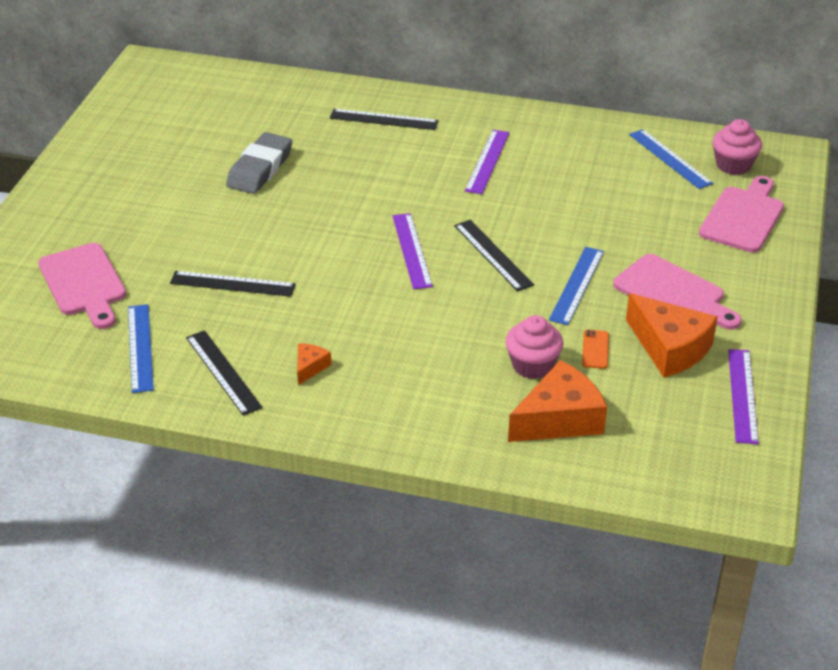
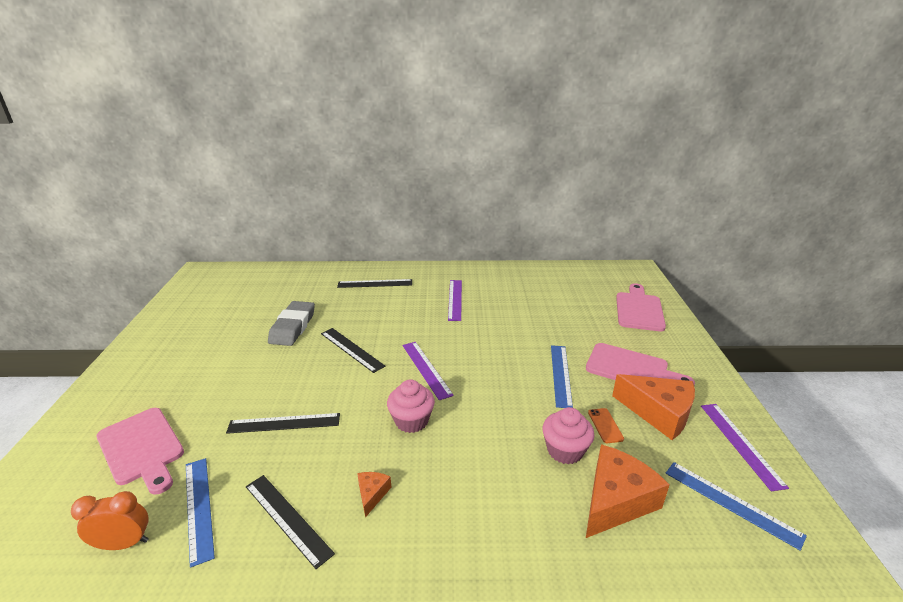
camera: 15 degrees left, 10 degrees down
black ruler [454,220,534,291] -> black ruler moved to [321,328,385,373]
blue ruler [629,129,713,189] -> blue ruler moved to [666,462,807,551]
pink cupcake [713,119,762,175] -> pink cupcake moved to [387,379,435,433]
none -> orange clock [71,491,149,550]

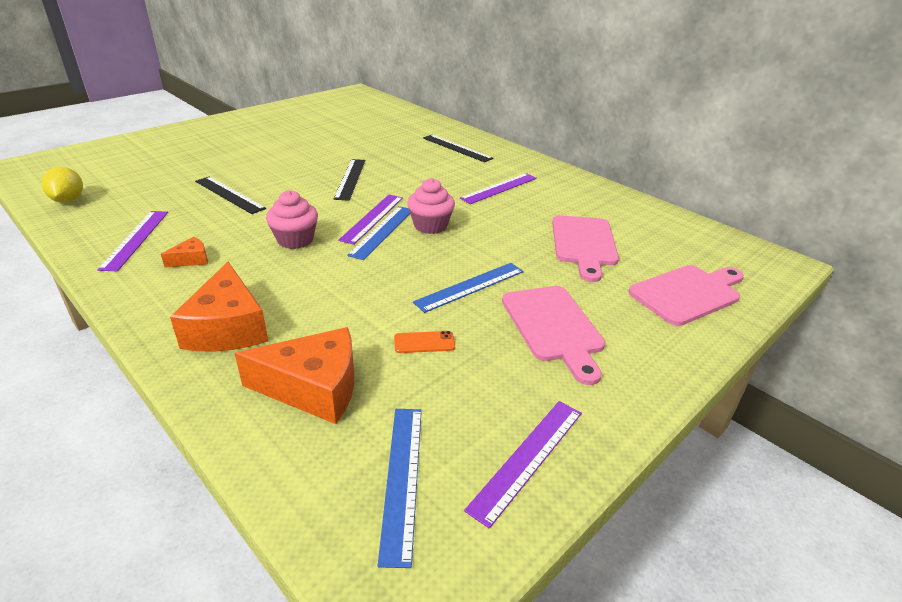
camera: 45 degrees right, 5 degrees up
orange clock [71,491,149,550] -> yellow lemon [42,167,83,203]
pink cutting board [96,408,184,495] -> pink cutting board moved to [552,215,619,282]
blue ruler [186,458,215,568] -> blue ruler moved to [347,206,410,260]
black ruler [246,475,335,569] -> purple ruler [97,211,168,271]
grey eraser [268,301,315,346] -> none
pink cupcake [543,407,595,464] -> pink cupcake moved to [407,178,455,234]
orange phone [588,408,624,443] -> orange phone turned 45 degrees clockwise [394,331,455,353]
orange cheese [612,374,695,440] -> orange cheese moved to [170,262,268,352]

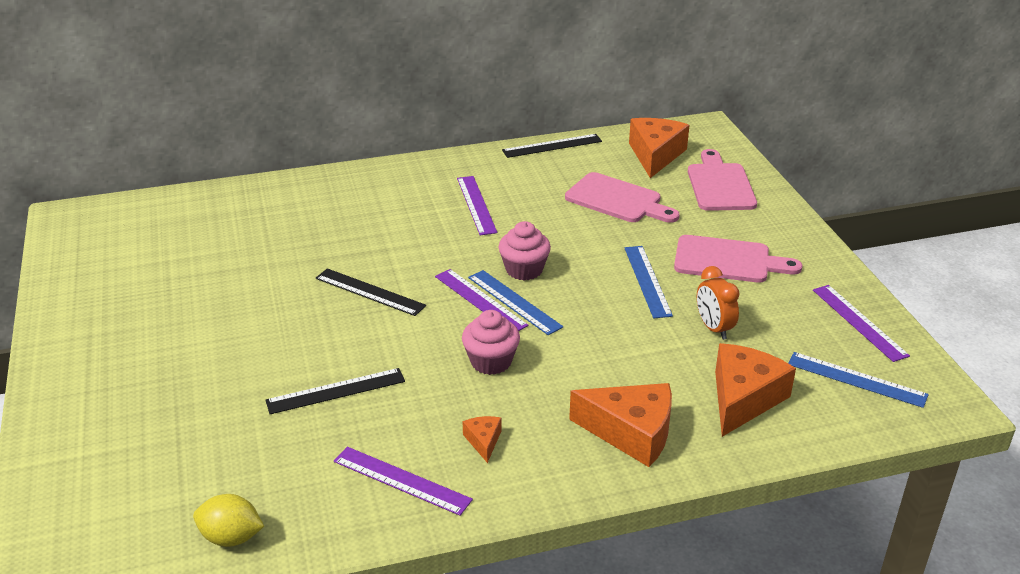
camera: 60 degrees left, 0 degrees up
orange phone [394,331,455,353] -> orange clock [697,266,740,340]
black ruler [423,135,493,162] -> black ruler moved to [502,134,602,158]
none -> orange cheese [629,118,690,178]

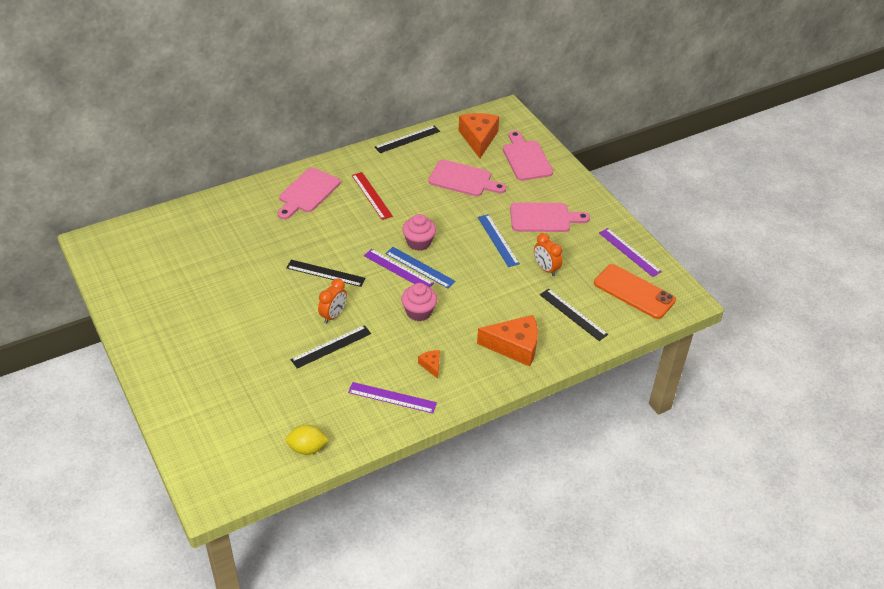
camera: 15 degrees left, 10 degrees up
purple ruler [457,176,497,235] -> red ruler [352,172,393,220]
orange cheese [715,343,796,437] -> black ruler [540,289,608,341]
blue ruler [788,352,929,408] -> orange phone [594,264,676,319]
none -> pink cutting board [278,168,340,219]
none -> orange clock [318,278,347,324]

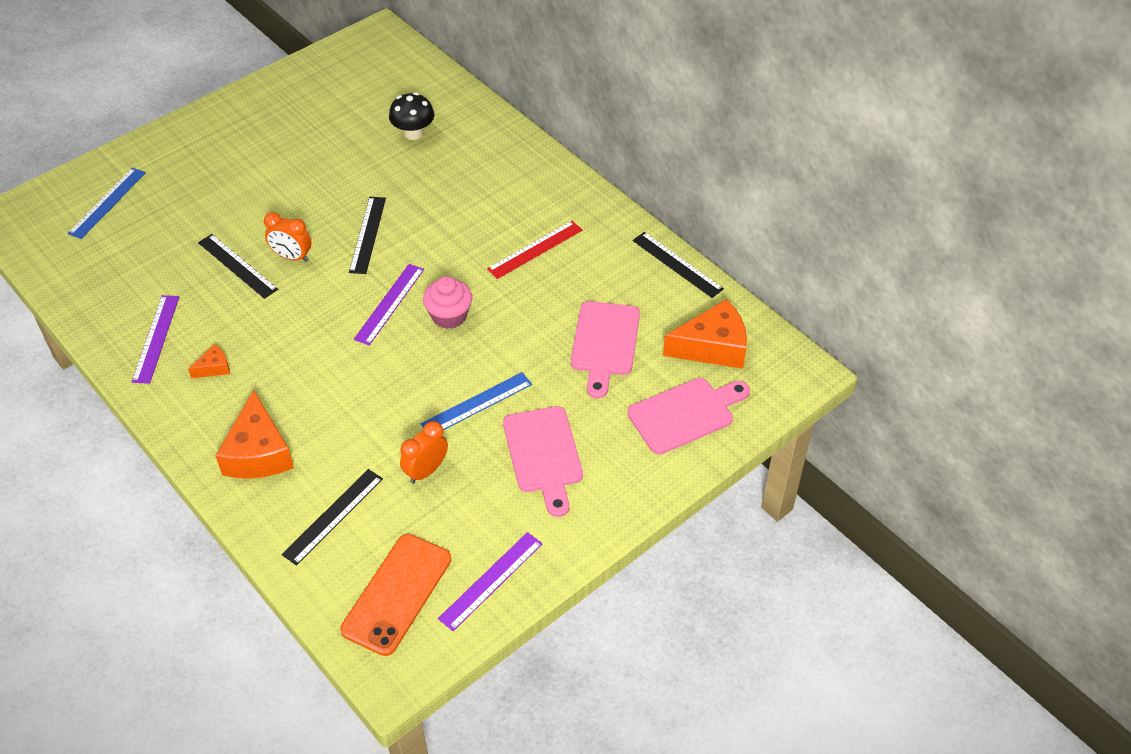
camera: 80 degrees right, 5 degrees up
pink cutting board [278,168,340,219] -> none
yellow lemon [285,425,329,455] -> none
blue ruler [385,247,456,288] -> blue ruler moved to [68,168,146,239]
pink cupcake [401,283,437,321] -> none
none -> black mushroom [389,92,434,140]

